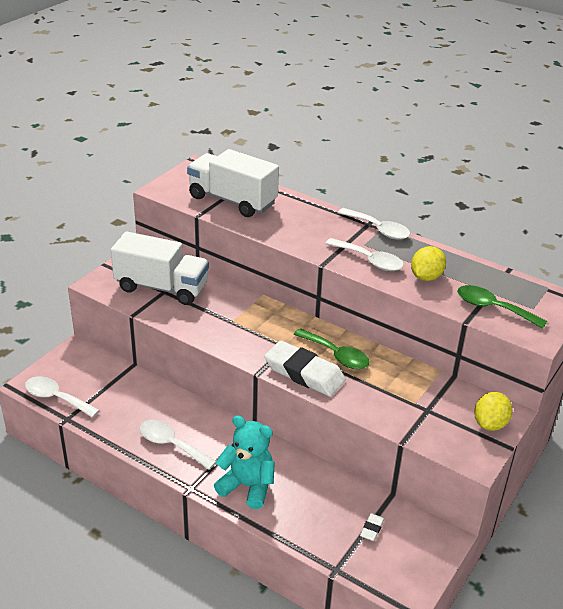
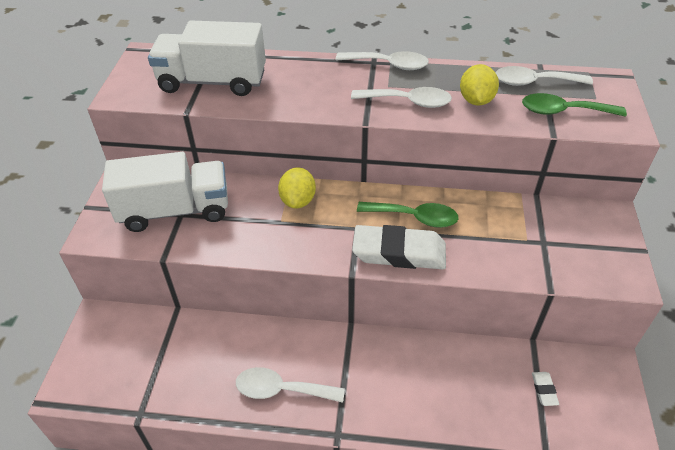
camera: 25 degrees left, 10 degrees up
white spoon [25,376,100,418] -> white spoon moved to [495,66,593,86]
turquoise teddy bear [214,415,275,509] -> none
yellow lemon [474,392,512,431] -> yellow lemon moved to [278,167,316,209]

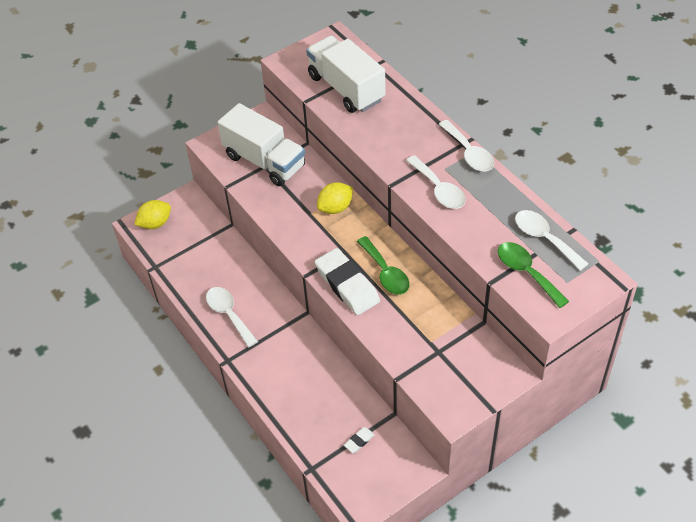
camera: 50 degrees right, 5 degrees up
yellow lemon [460,64,499,106] -> yellow lemon moved to [134,200,171,229]

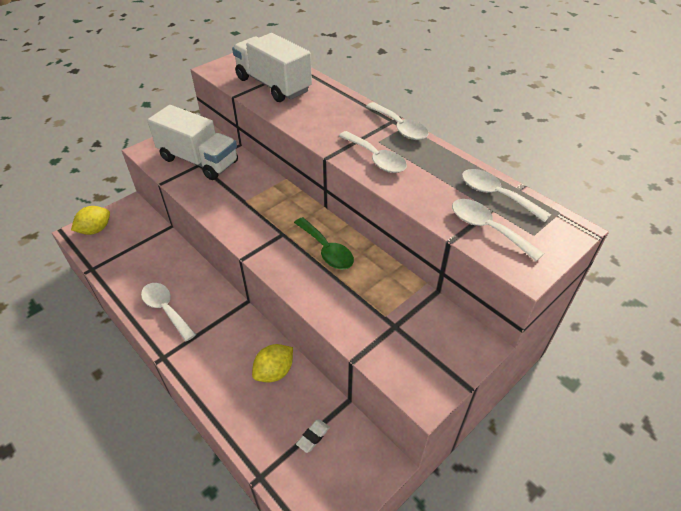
camera: 10 degrees left, 5 degrees down
white eraser [315,248,380,315] -> none
yellow lemon [317,182,353,214] -> yellow lemon moved to [252,344,293,382]
green spoon [498,242,569,308] -> white spoon [452,199,544,261]

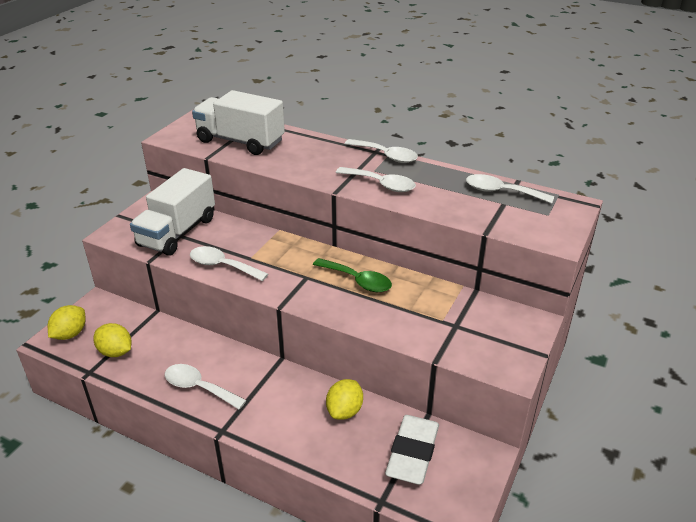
camera: 20 degrees left, 10 degrees down
white truck [147,105,238,180] -> white truck turned 105 degrees clockwise [130,168,215,256]
white eraser [296,419,330,453] -> white eraser [385,415,439,485], size x2.38
white spoon [452,199,544,261] -> white spoon moved to [190,246,268,281]
none -> yellow lemon [94,323,132,357]

